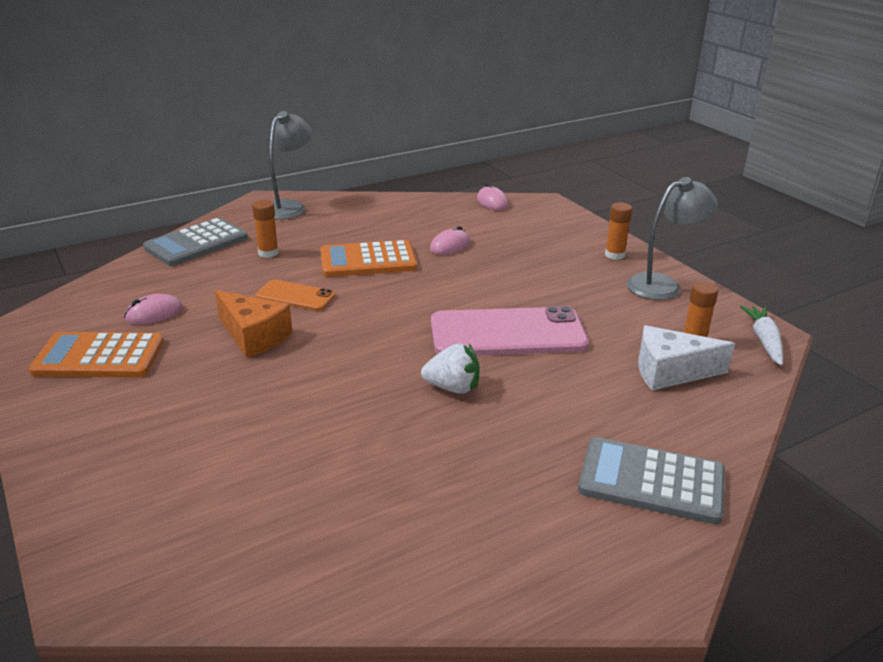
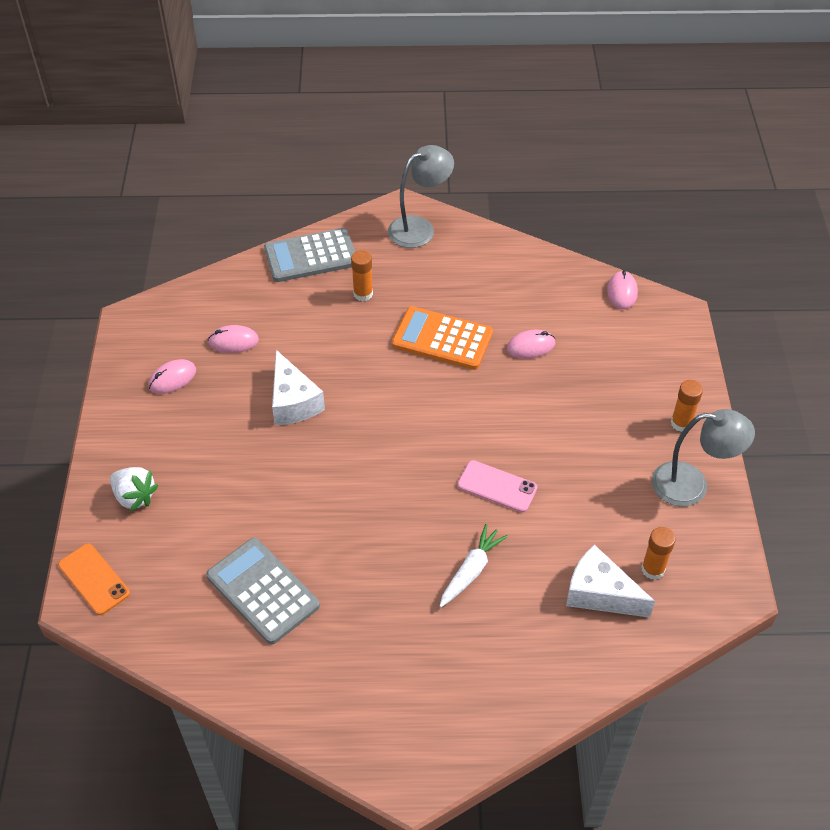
camera: 30 degrees right, 20 degrees up
orange calculator [29,332,164,377] -> pink mouse [148,359,196,394]
orange cheese [215,290,292,358] -> white cheese [272,350,325,425]
orange phone [255,280,336,311] -> orange phone moved to [58,543,130,615]
white strawberry [421,344,480,394] -> white strawberry moved to [110,467,159,512]
pink phone [431,306,589,356] -> pink phone [457,460,537,513], size x0.53
grey calculator [578,437,725,524] -> grey calculator moved to [206,538,320,645]
white carrot [740,305,783,366] -> white carrot moved to [440,524,508,607]

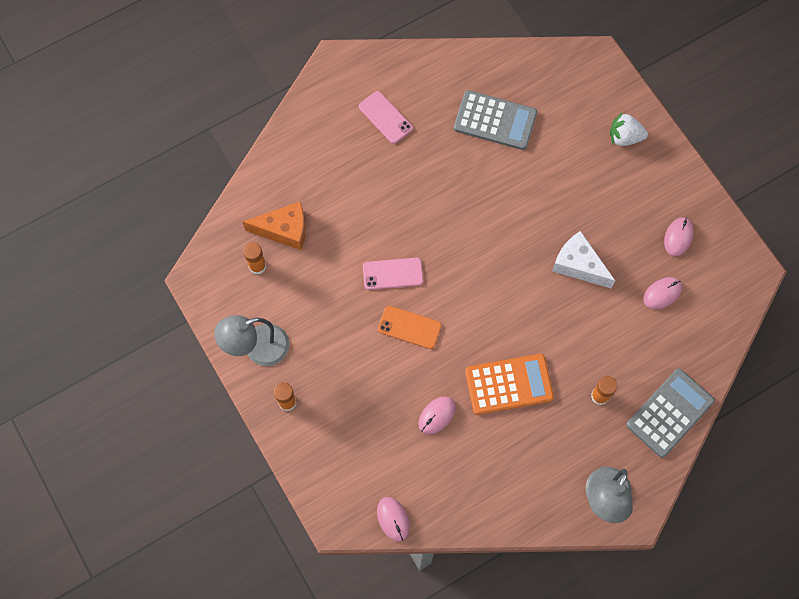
camera: 150 degrees right, 20 degrees up
orange phone [58,543,130,615] -> orange phone moved to [378,306,442,349]
white carrot [440,524,508,607] -> none
white cheese [566,545,655,618] -> orange cheese [243,202,306,250]
none -> pink phone [359,91,413,144]

